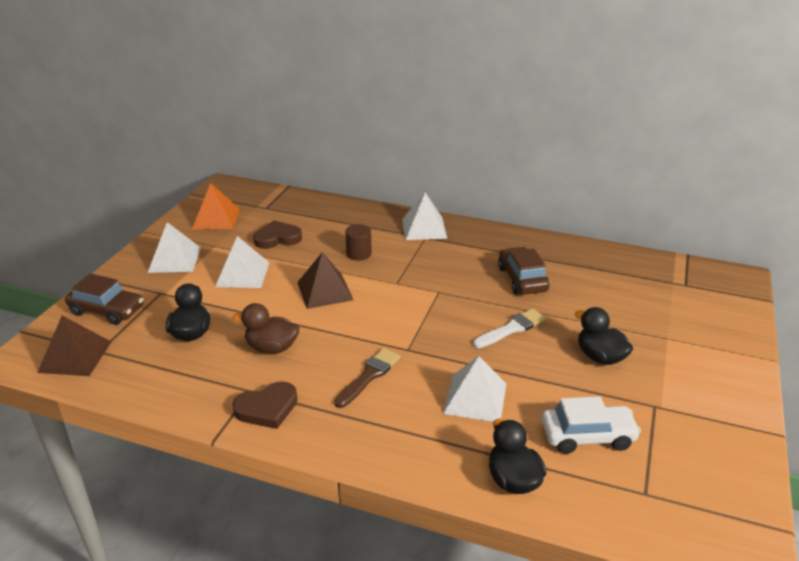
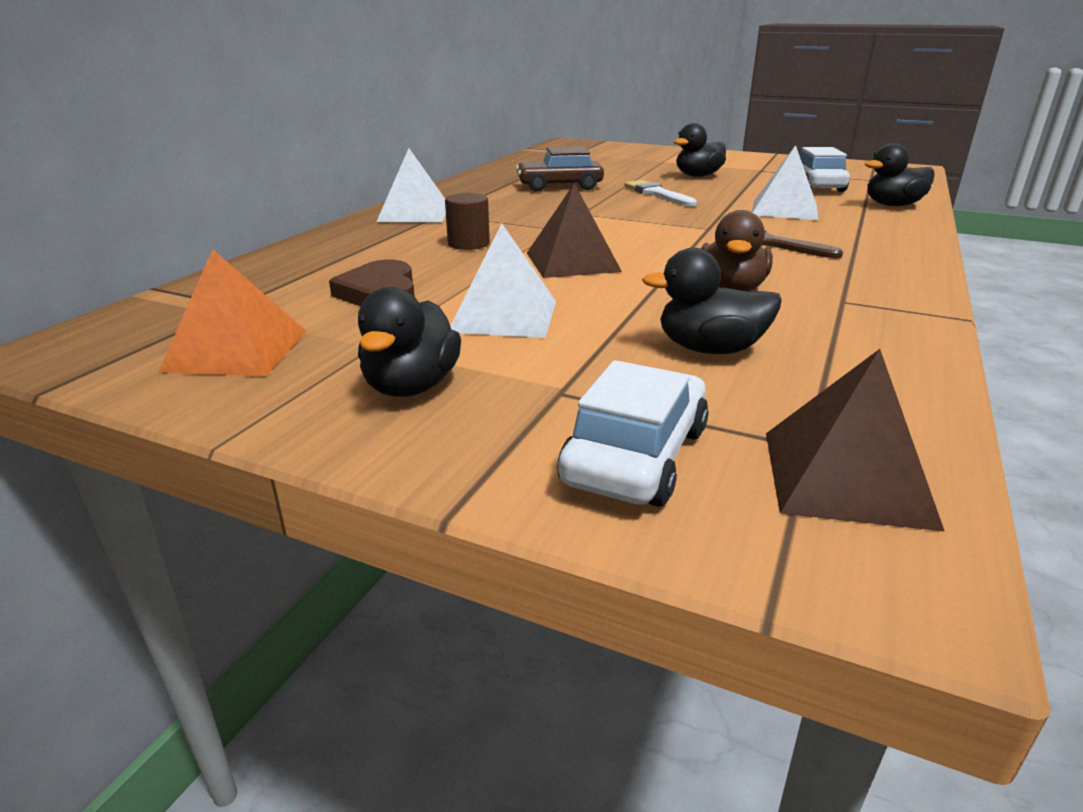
camera: 85 degrees left, 5 degrees down
brown car [65,273,144,325] -> white car [557,360,709,507]
white pyramid [148,222,201,273] -> black duck [358,287,461,397]
brown heart [232,381,297,429] -> none

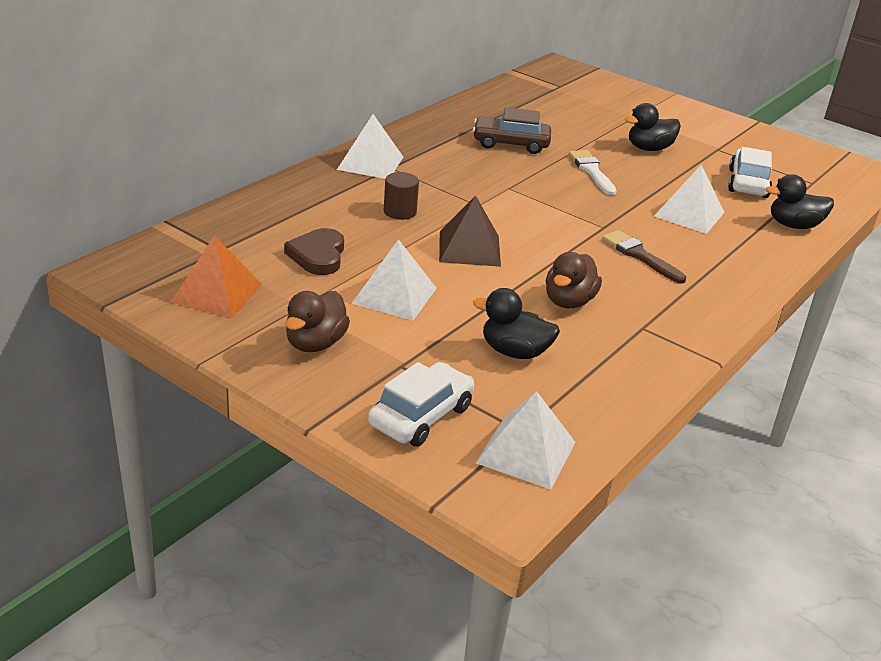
camera: 10 degrees right, 5 degrees up
black duck [358,287,461,397] -> brown duck [286,291,350,352]
brown pyramid [766,349,944,531] -> white pyramid [476,391,576,490]

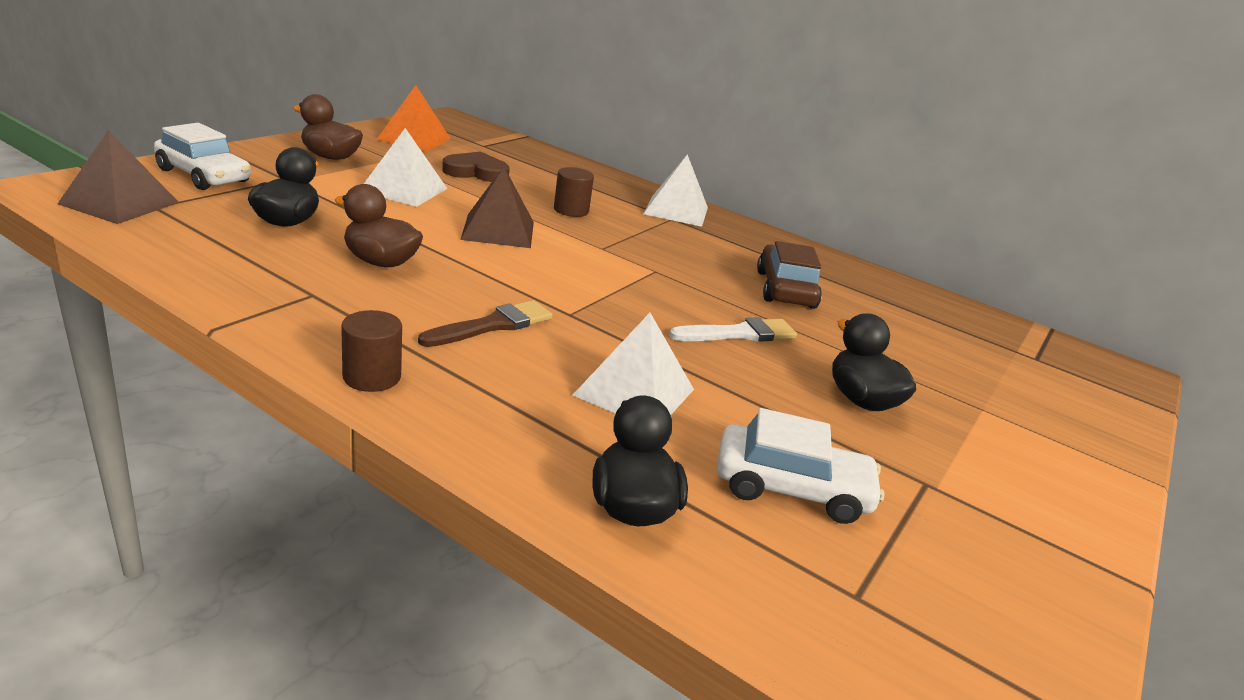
camera: 85 degrees right, 5 degrees down
white pyramid [476,391,576,490] -> brown pyramid [58,130,179,224]
none -> brown cylinder [341,310,402,392]

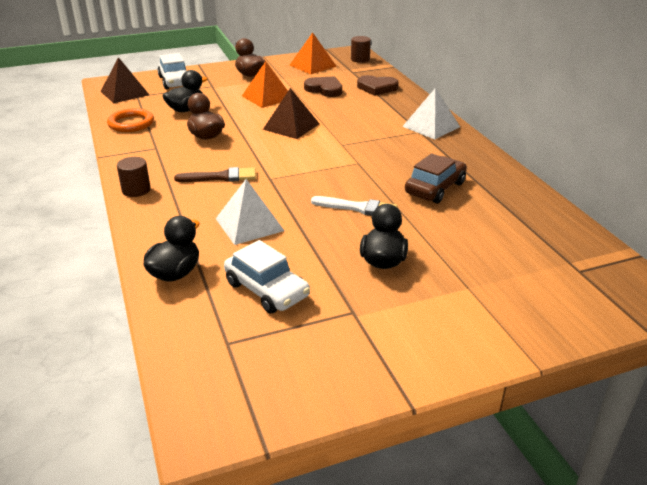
camera: 40 degrees right, 5 degrees up
white pyramid [364,128,447,207] -> orange pyramid [242,61,288,108]
brown cylinder [554,167,594,217] -> brown cylinder moved to [351,36,371,63]
none -> orange ring [107,108,154,132]
none -> brown heart [357,75,399,96]

